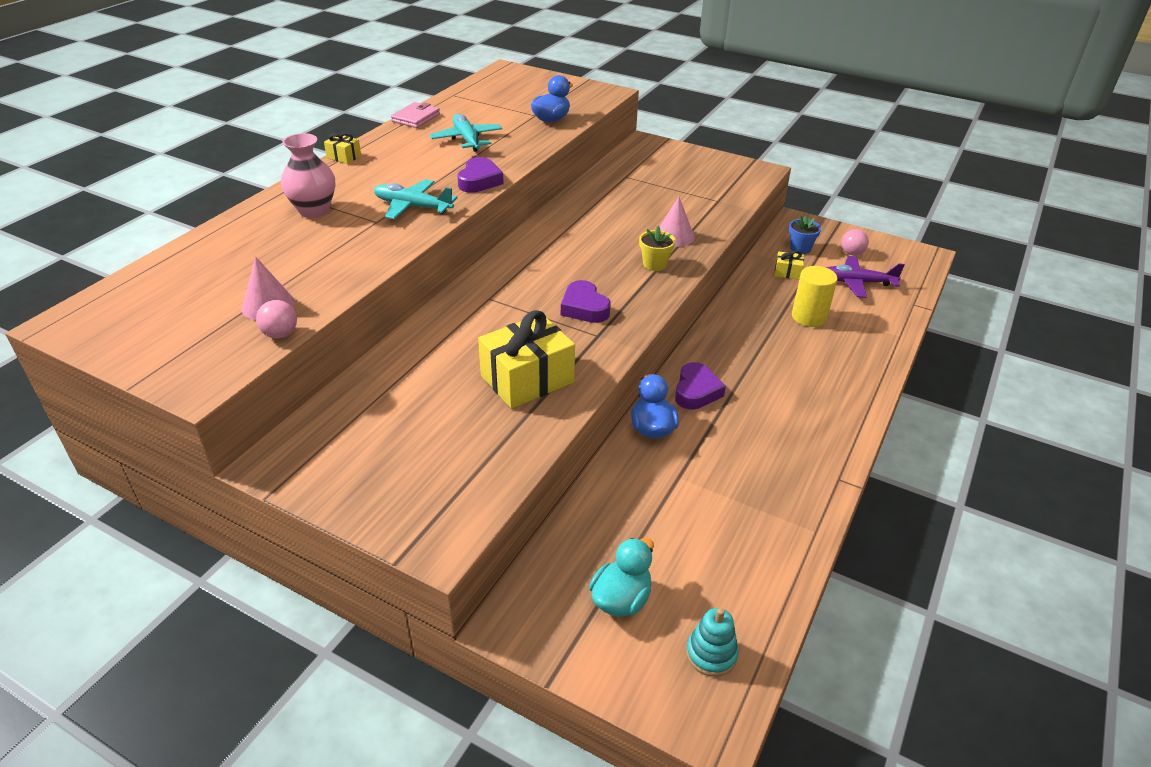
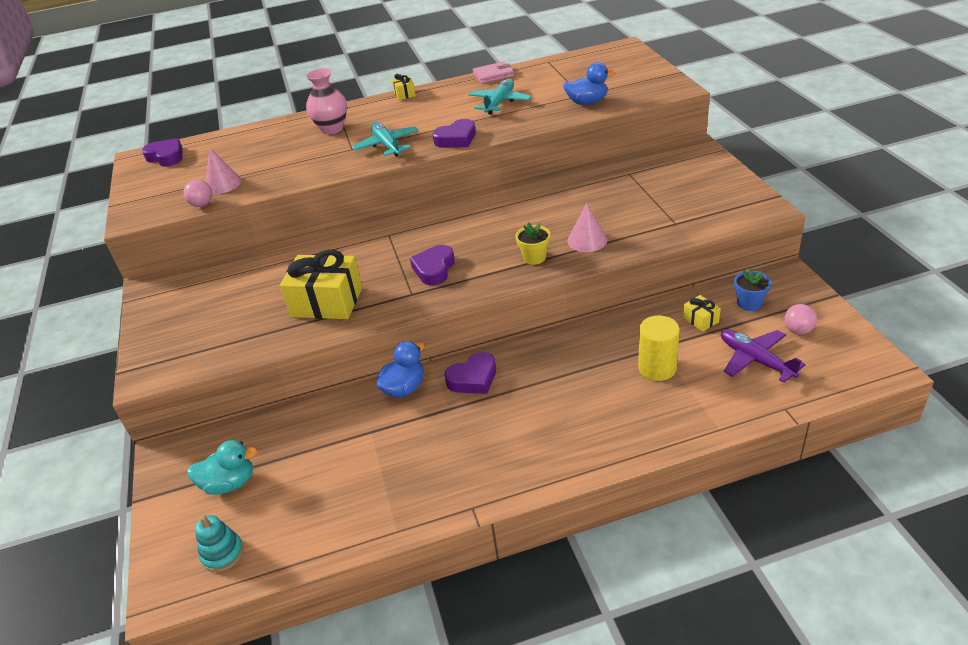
camera: 50 degrees right, 0 degrees up
none -> purple heart [142,138,183,167]

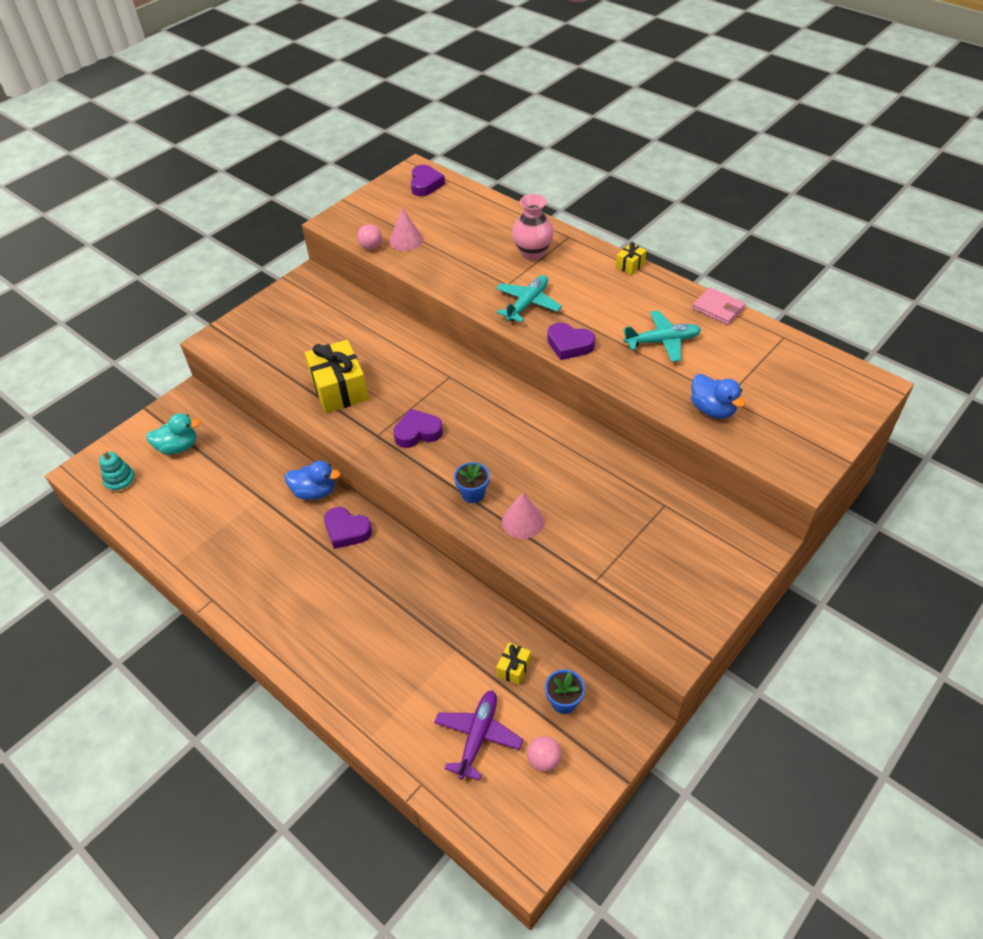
camera: 55 degrees right, 10 degrees up
turquoise duck [187,440,258,495] -> turquoise duck turned 60 degrees counterclockwise [146,413,201,454]
yellow flower pot [515,222,550,265] -> blue flower pot [454,462,490,503]
yellow cylinder [638,316,680,381] -> none

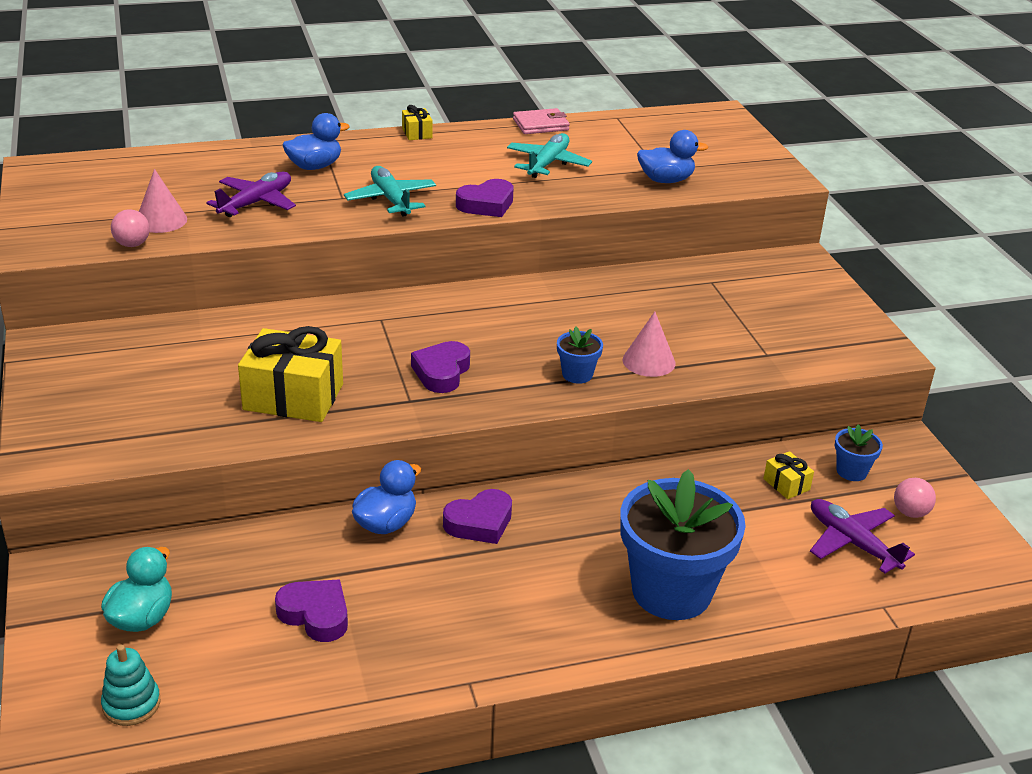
camera: 60 degrees left, 15 degrees down
purple heart [411,165,445,196] -> purple heart moved to [275,580,348,642]
pink vase [512,194,554,260] -> blue duck [282,113,350,170]
none -> purple plane [207,172,296,217]
none -> blue flower pot [620,469,746,620]

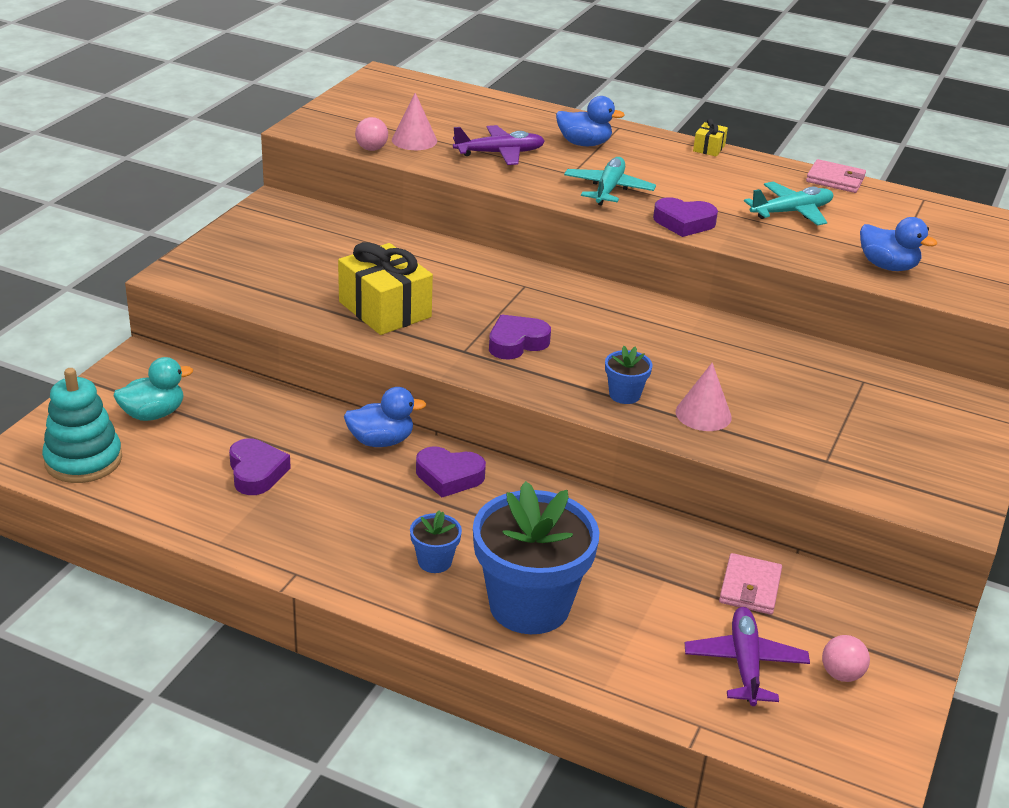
camera: 40 degrees right, 0 degrees up
turquoise stacking toy [101,645,160,726] -> turquoise stacking toy [42,368,122,483], size x1.63
yellow gift [763,451,814,499] -> pink wallet [719,553,782,615]
blue flower pot [835,424,883,481] -> blue flower pot moved to [410,510,462,573]

